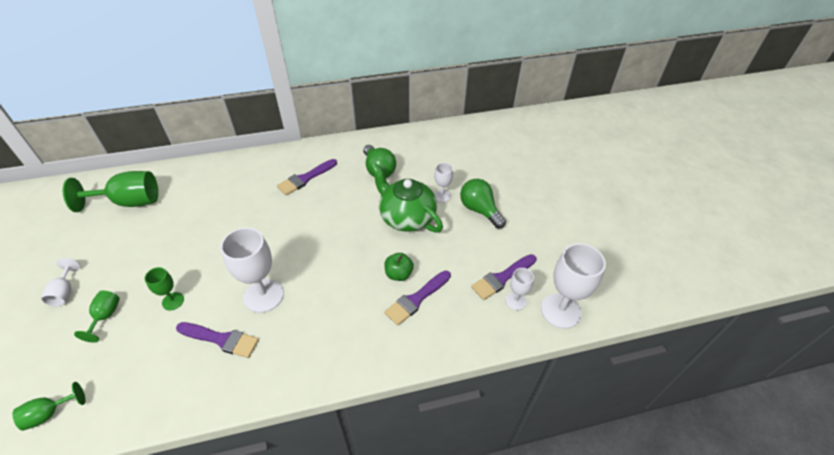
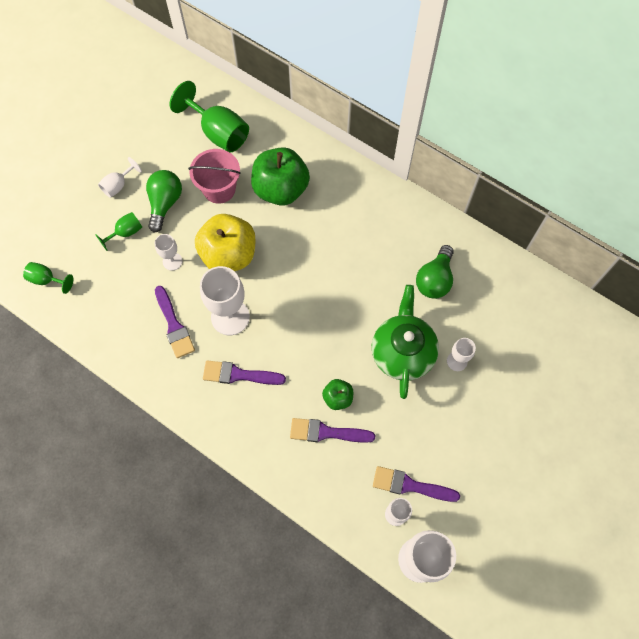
camera: 50 degrees right, 20 degrees up
green goblet [145,267,184,310] -> white goblet [155,234,182,271]
purple brush [277,159,337,195] -> purple brush moved to [203,360,286,385]
green light bulb [460,179,506,228] -> green light bulb moved to [146,170,182,232]
none -> pink bucket [188,149,241,204]
none -> yellow apple [195,214,256,271]
none -> green apple [251,147,310,206]

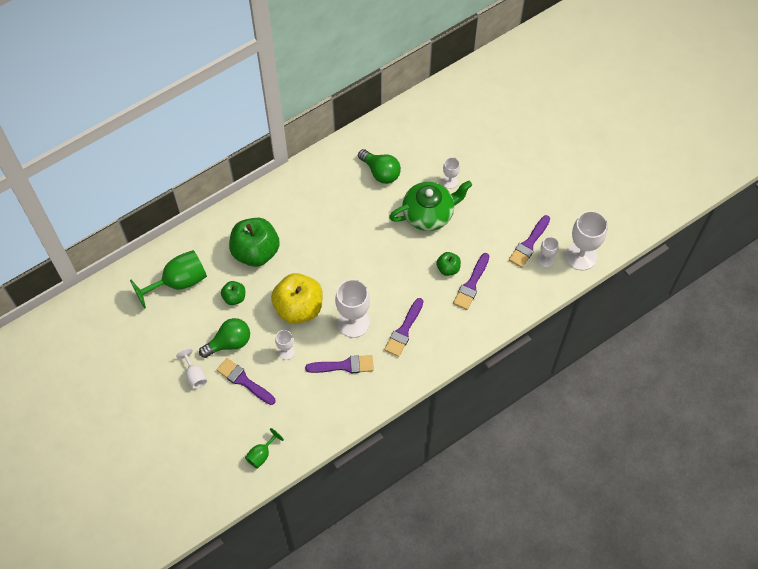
camera: 70 degrees left, 5 degrees down
green goblet [95,212,142,251] -> purple brush [217,358,275,405]
green light bulb [146,170,182,232] -> green light bulb turned 120 degrees clockwise [199,318,250,358]
pink bucket [188,149,241,204] -> green apple [221,281,245,305]
green teapot [372,285,439,399] -> green teapot turned 135 degrees clockwise [389,181,472,231]

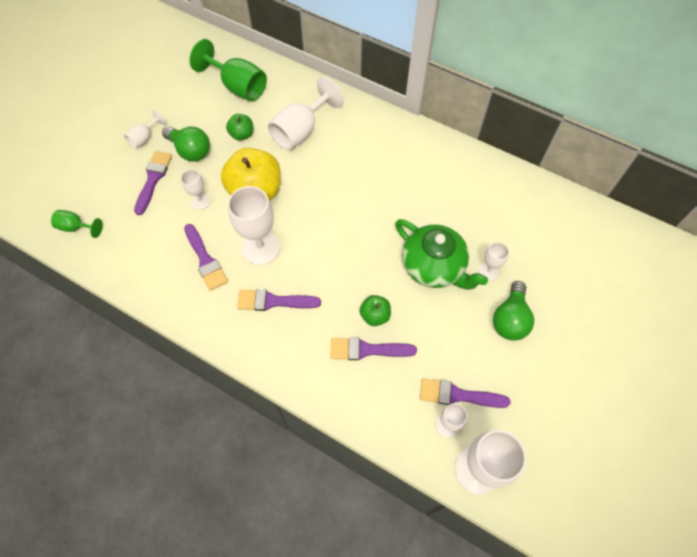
camera: 65 degrees right, 0 degrees up
green apple [229,218,280,267] -> white goblet [268,77,344,150]
green light bulb [358,149,401,184] -> green light bulb moved to [493,281,534,340]

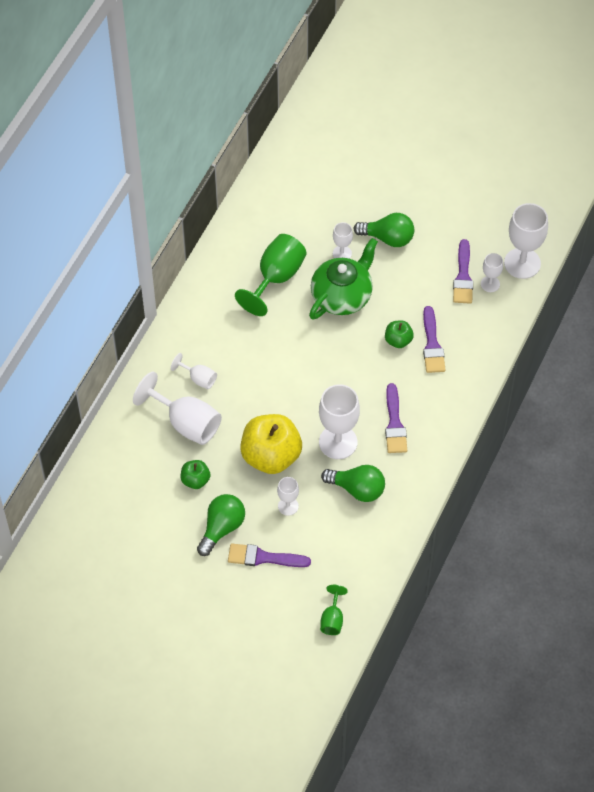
camera: 95 degrees left, 5 degrees down
white goblet [124,110,166,149] -> white goblet moved to [171,353,217,389]
purple brush [184,224,228,291] -> green light bulb [321,465,385,502]
green goblet [190,39,267,101] -> green goblet moved to [235,234,307,316]

